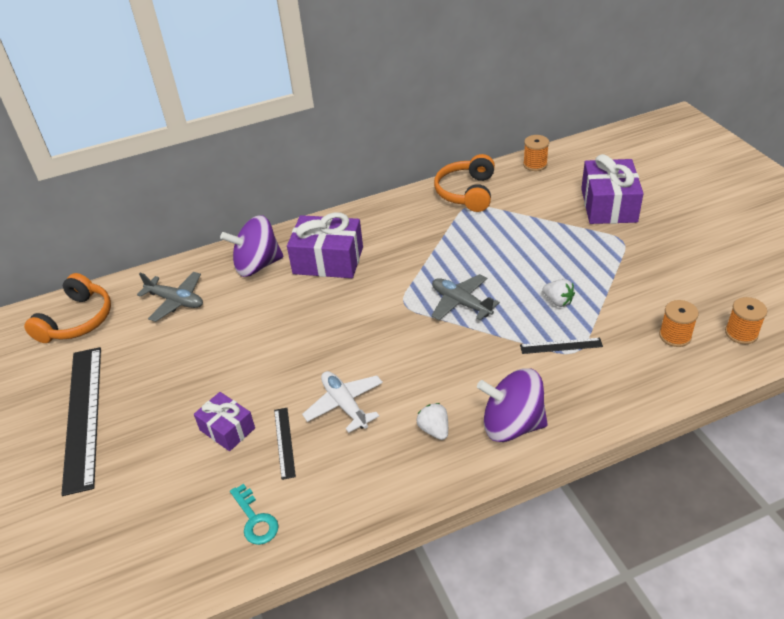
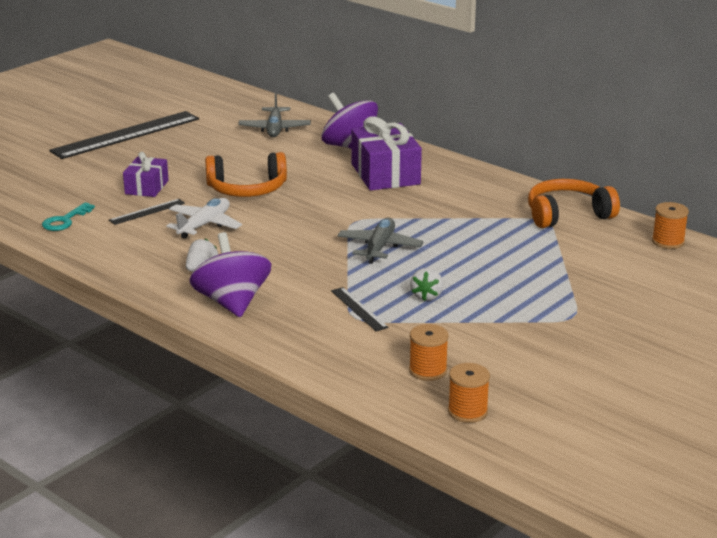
camera: 60 degrees right, 15 degrees down
orange headphones [24,273,111,343] -> orange headphones moved to [205,152,287,197]
purple gift [581,154,644,224] -> none

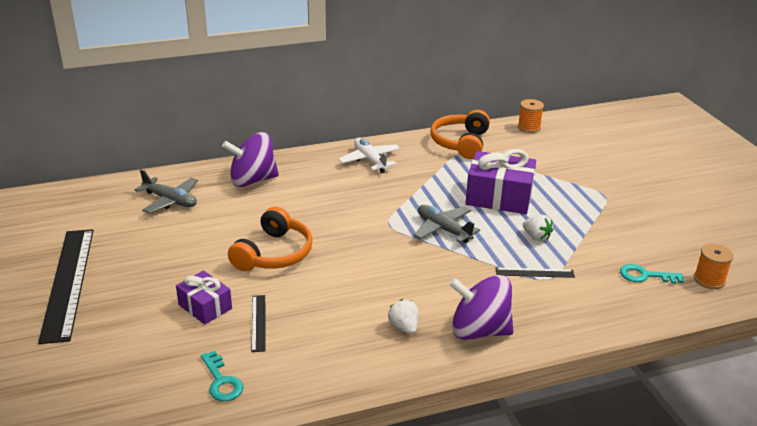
camera: 60 degrees left, 5 degrees up
white plane [167,198,242,239] -> white plane moved to [338,138,401,173]
purple gift [351,116,422,191] -> purple gift moved to [466,149,536,214]
orange spool [409,324,449,381] -> turquoise key [620,264,684,284]

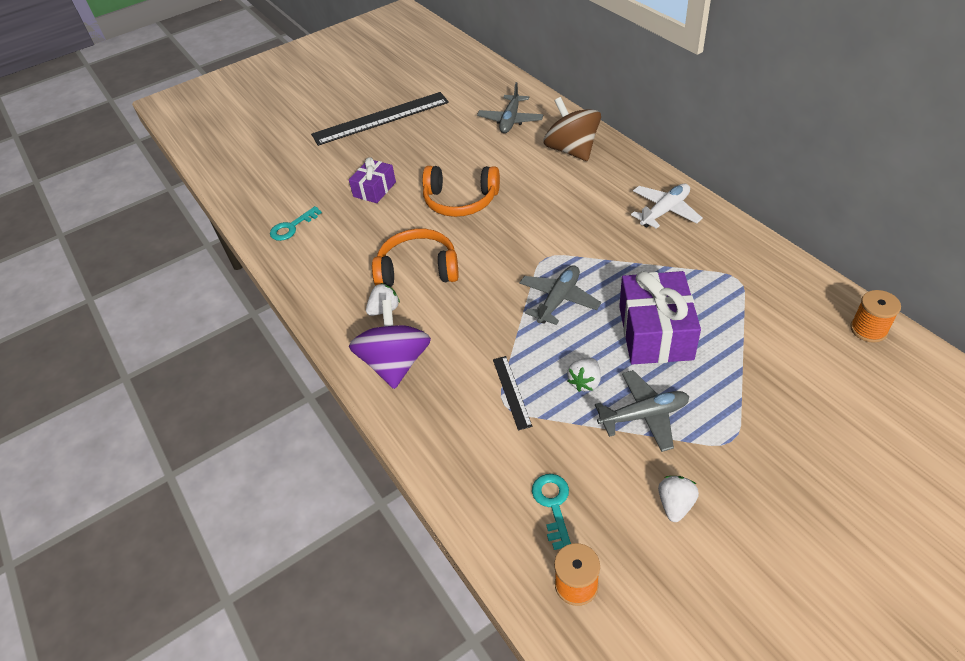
camera: 80 degrees right, 15 degrees up
purple spinning top [222,132,279,187] -> brown spinning top [543,97,601,161]
black ruler [252,295,266,352] -> none
orange headphones [430,110,490,159] -> orange headphones moved to [372,229,459,287]
none -> grey plane [595,370,689,452]
none -> white strawberry [658,476,699,522]

